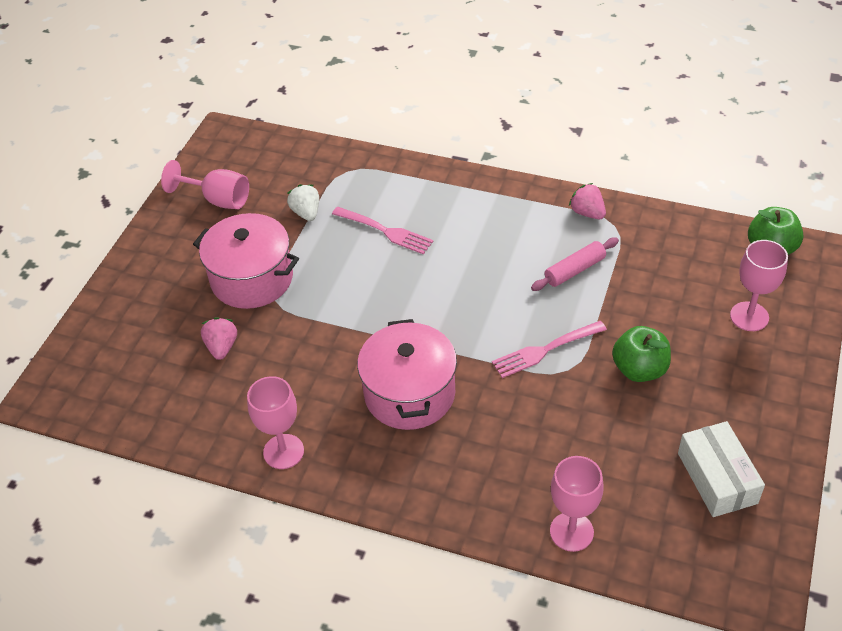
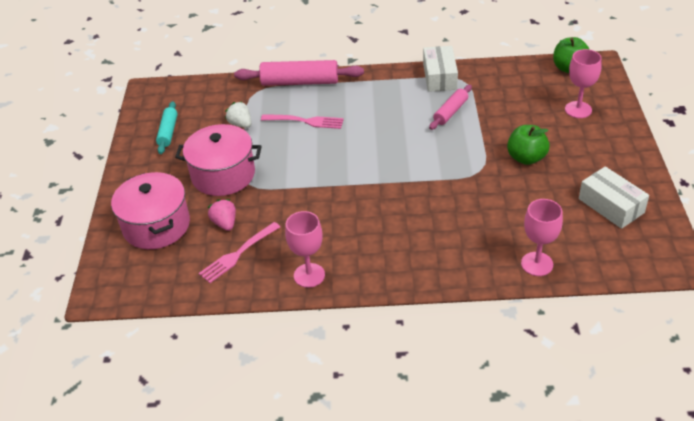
camera: 20 degrees left, 5 degrees down
pink goblet [161,160,249,209] -> turquoise rolling pin [156,101,178,154]
pink pot [357,319,457,430] -> pink pot moved to [111,172,190,249]
pink fork [492,321,607,378] -> pink fork moved to [199,222,280,283]
pink strawberry [569,183,606,219] -> white box [423,46,458,92]
none -> pink rolling pin [234,60,364,86]

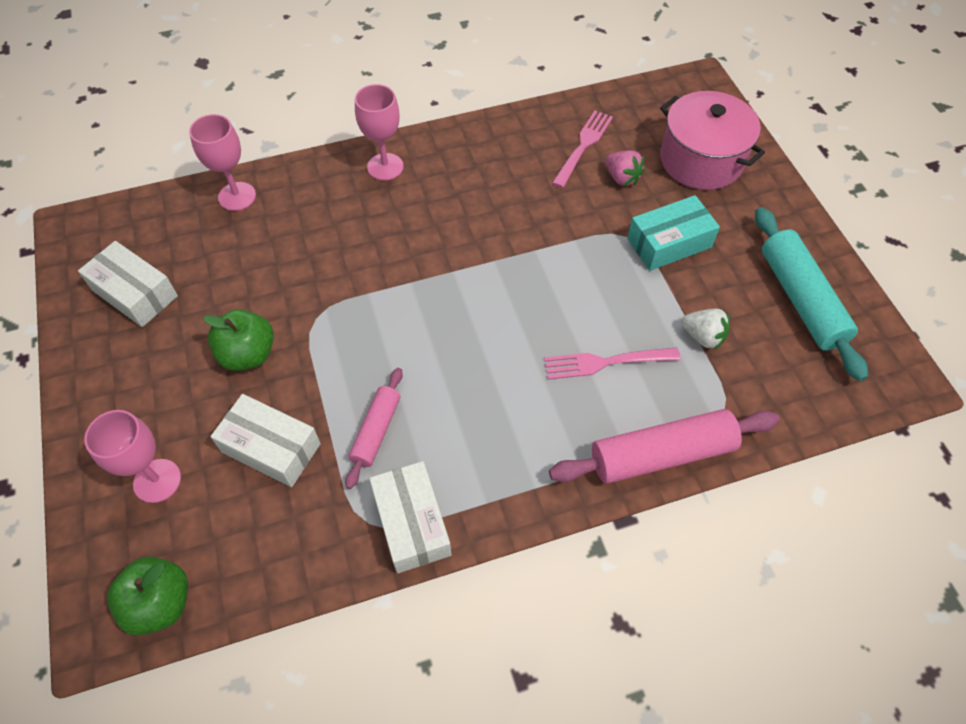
camera: 160 degrees right, 15 degrees up
turquoise rolling pin [156,101,178,154] -> turquoise rolling pin [755,207,868,381], size x1.71
pink pot [175,124,262,196] -> turquoise box [627,195,720,271]
pink goblet [285,211,325,288] -> pink goblet moved to [355,84,404,181]
none -> white box [211,394,321,487]

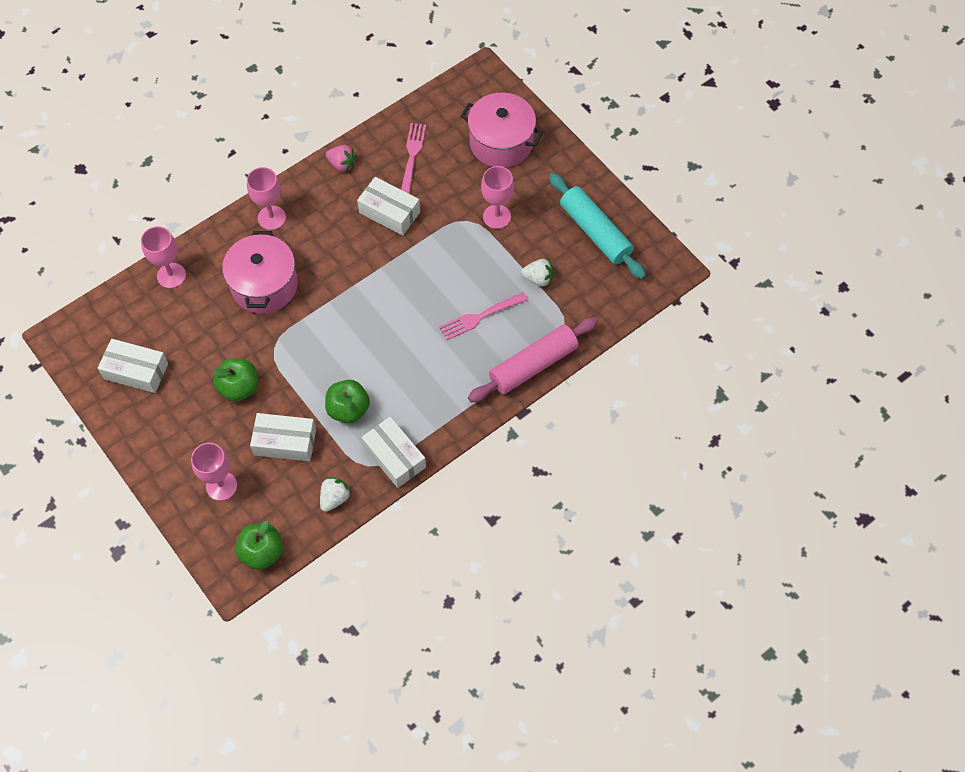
camera: 20 degrees left, 5 degrees up
pink rolling pin [345,368,403,489] -> green apple [325,380,370,424]
pink strawberry [605,150,644,186] -> pink strawberry moved to [326,145,356,172]
turquoise box [627,195,720,271] -> pink goblet [481,166,514,229]
none -> pink pot [222,231,298,314]
none -> white strawberry [320,477,351,512]
none -> white box [357,177,420,236]

